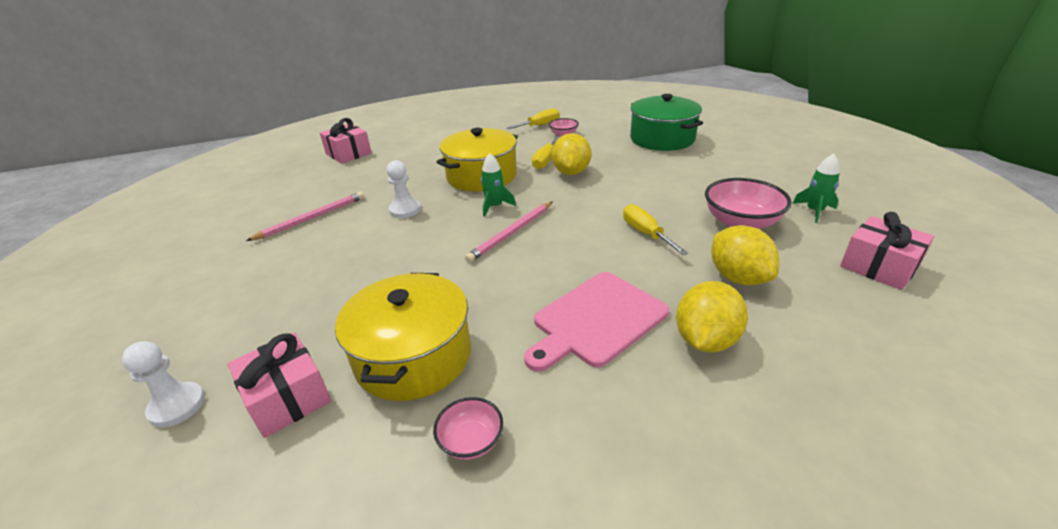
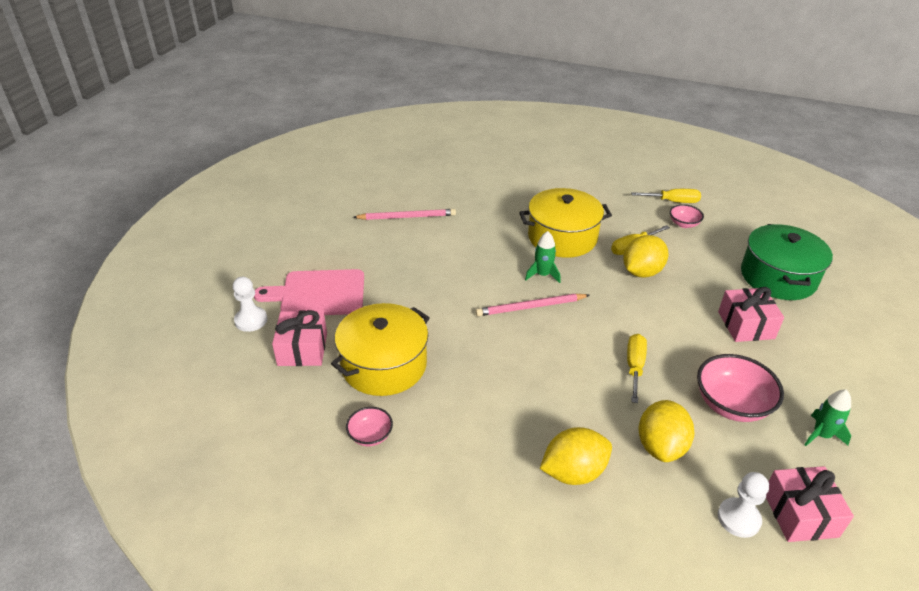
camera: 35 degrees right, 5 degrees up
pink gift [320,118,372,164] -> pink gift moved to [718,287,784,342]
white pawn [387,160,421,218] -> white pawn moved to [718,472,769,538]
pink cutting board [524,272,669,372] -> pink cutting board moved to [254,269,364,315]

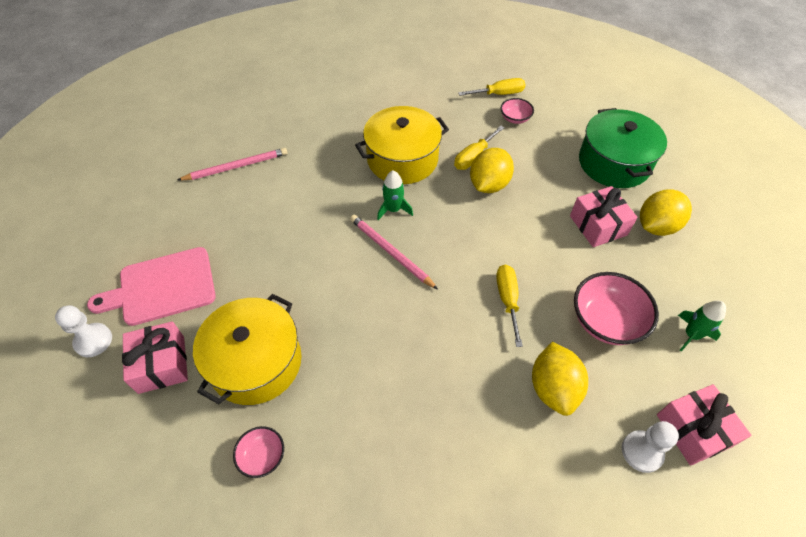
camera: 15 degrees left, 15 degrees up
pink pencil [475,294,590,316] -> pink pencil turned 75 degrees clockwise [350,215,438,290]
yellow lemon [540,427,612,485] -> yellow lemon moved to [640,190,692,236]

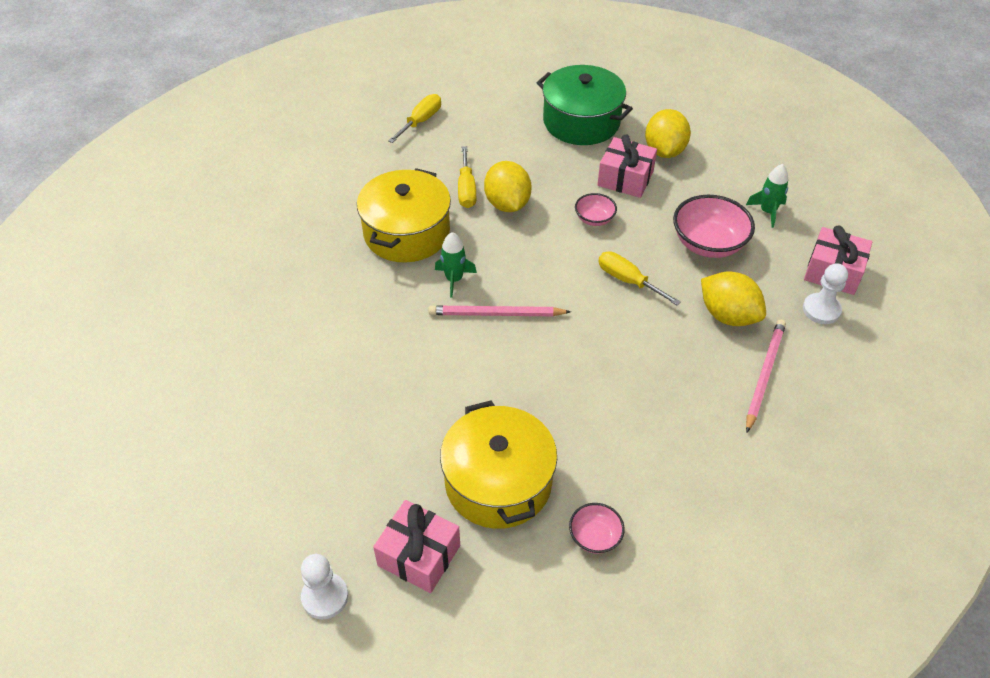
camera: 45 degrees left, 5 degrees down
pink cutting board [87,247,216,326] -> none
pink pencil [178,148,288,180] -> pink pencil moved to [746,319,786,432]
pink bowl [501,98,534,124] -> pink bowl moved to [575,193,617,226]

